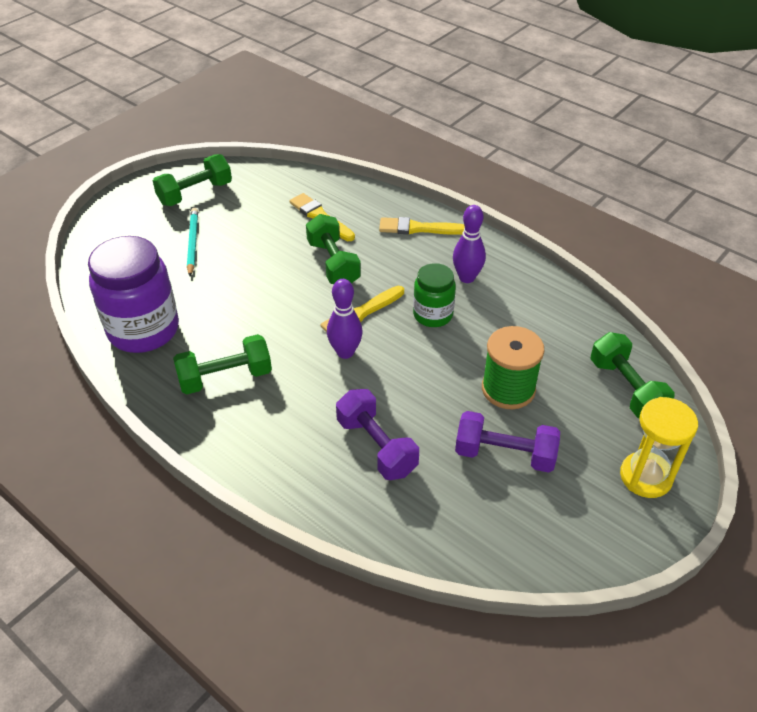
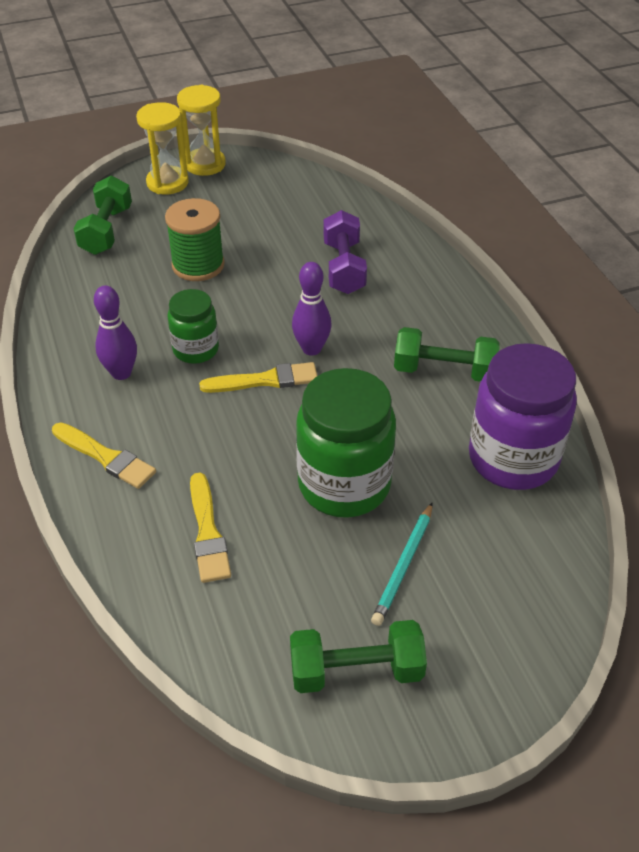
camera: 150 degrees left, 0 degrees up
green dumbbell [306,214,361,284] -> none
purple dumbbell [455,411,560,473] -> none
none -> yellow hourglass [177,85,226,176]
none -> green jar [296,368,396,518]

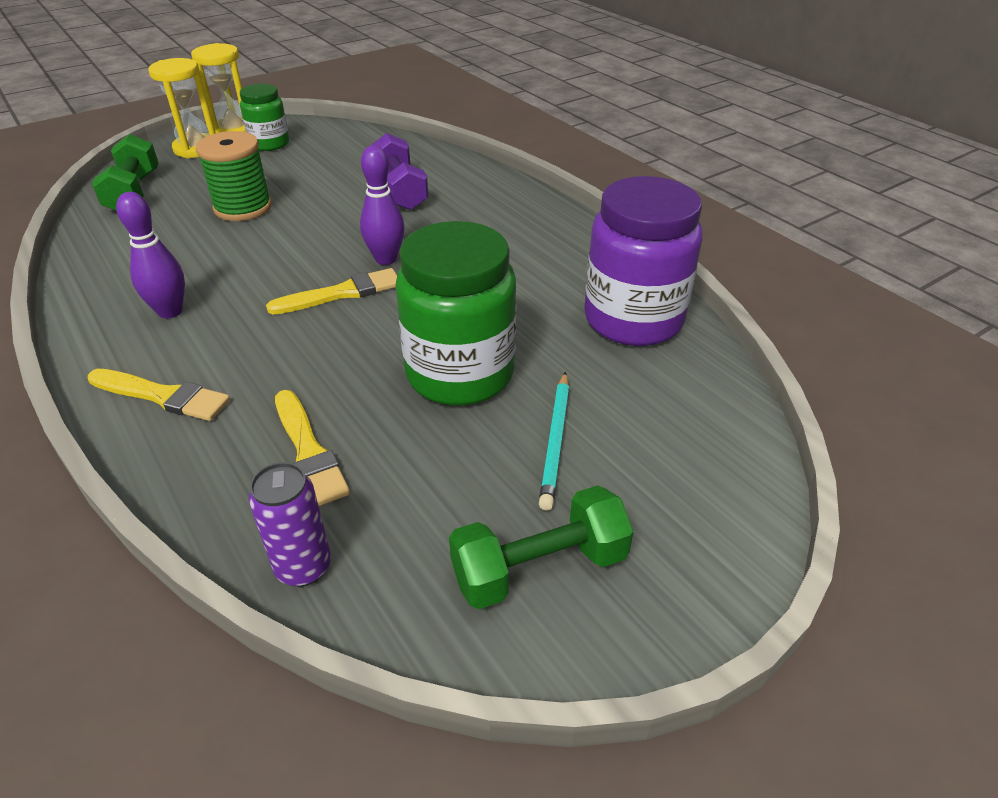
camera: 15 degrees left, 5 degrees down
green jar [168,289,219,364] -> green jar moved to [240,84,289,151]
green dumbbell [394,327,500,382] -> none
none -> purple can [249,462,331,587]

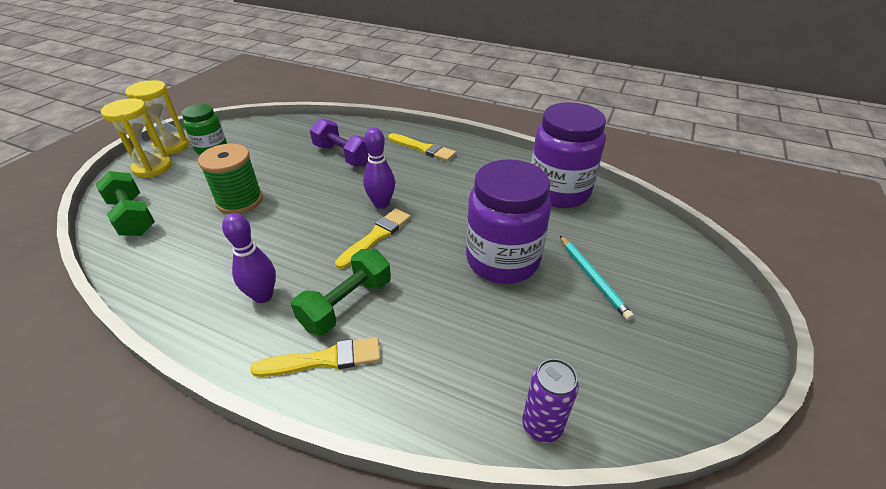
camera: 30 degrees left, 0 degrees up
yellow brush [275,390,350,506] -> yellow brush moved to [388,133,456,161]
green jar [395,221,516,405] -> purple jar [466,159,551,284]
green dumbbell [449,485,634,609] -> green dumbbell moved to [291,249,391,335]

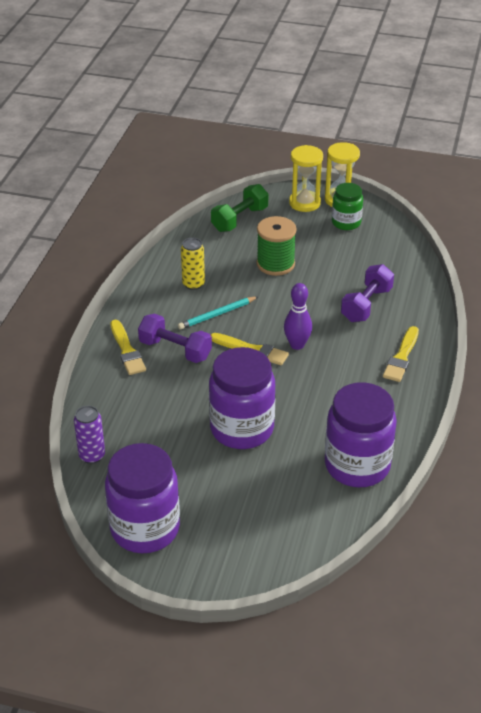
camera: 80 degrees right, 0 degrees up
purple bowling pin [222,213,276,303] -> none
green dumbbell [291,249,391,335] -> purple dumbbell [138,313,212,363]
turquoise pencil [560,236,634,321] -> turquoise pencil moved to [178,296,258,330]
none -> purple jar [105,443,180,553]
none -> yellow can [181,238,205,290]

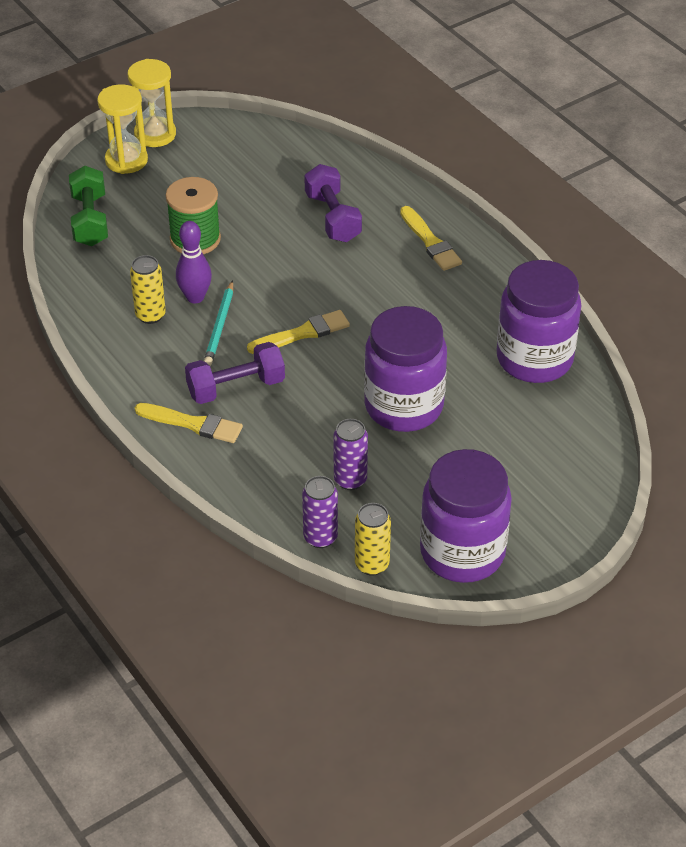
camera: 50 degrees left, 5 degrees up
purple bowling pin [284,283,312,350] -> purple bowling pin moved to [176,221,212,303]
green jar [332,183,363,230] -> none
none -> purple can [333,419,368,490]
none -> yellow can [355,503,391,576]

